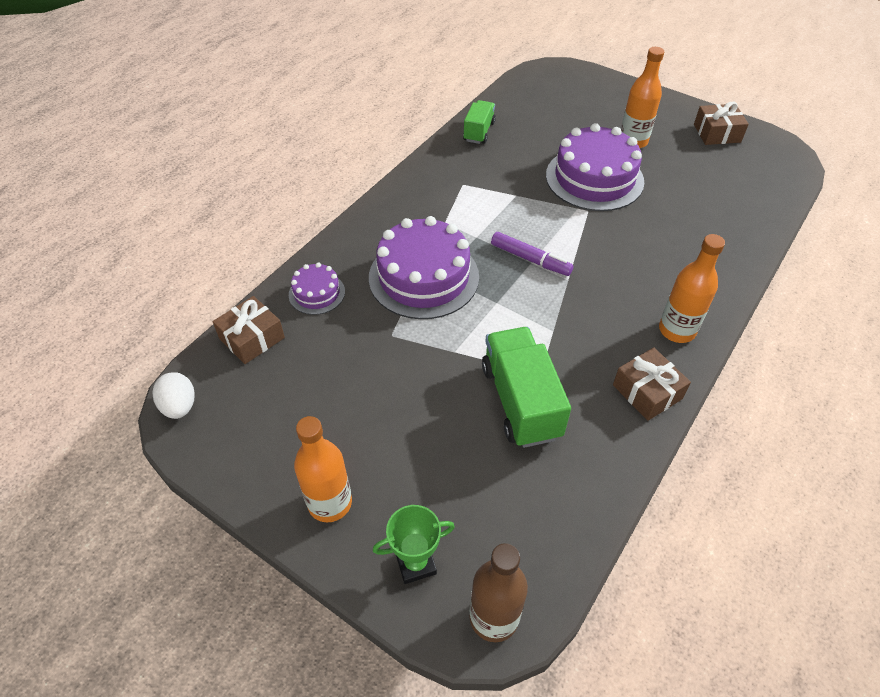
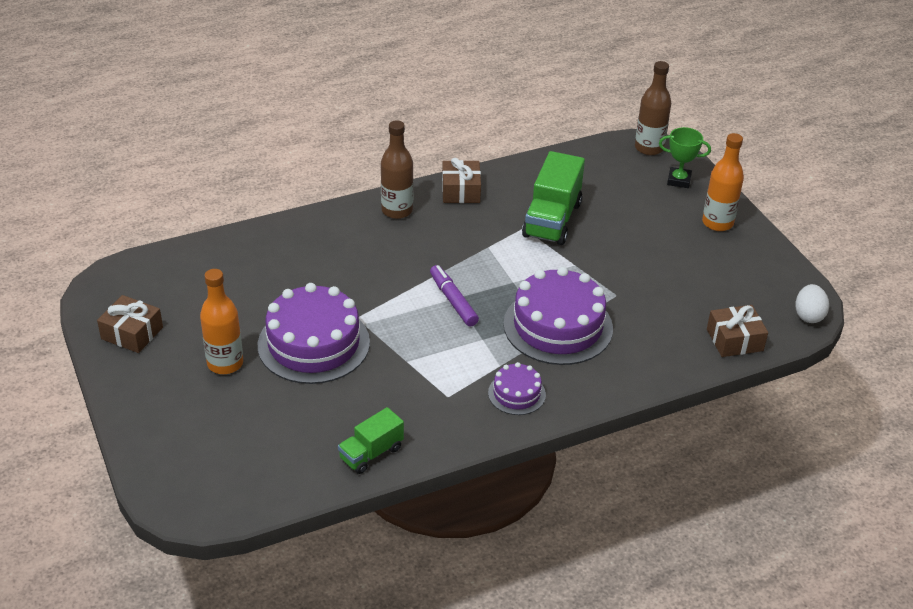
camera: 150 degrees left, 10 degrees down
purple cake [289,262,345,315] -> purple cake moved to [488,362,546,415]
orange bottle [659,234,725,343] -> brown bottle [381,120,413,219]

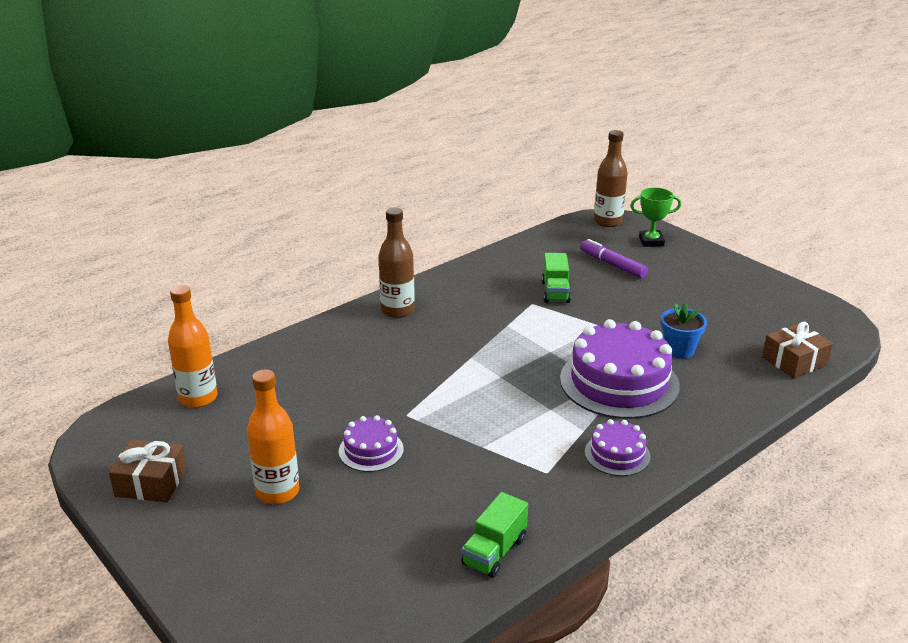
camera: 15 degrees left, 10 degrees down
purple cake [258,283,370,384] -> purple cake [339,415,404,472], size x0.50
purple marker [430,265,479,326] -> purple marker moved to [580,239,648,279]
brown gift [442,158,481,203] -> none
green truck [522,151,585,245] -> green truck [542,253,571,303], size x0.58
orange bottle [702,133,744,231] -> orange bottle moved to [168,285,218,408]
white egg [795,284,829,323] -> none
none -> blue flower pot [661,302,707,358]

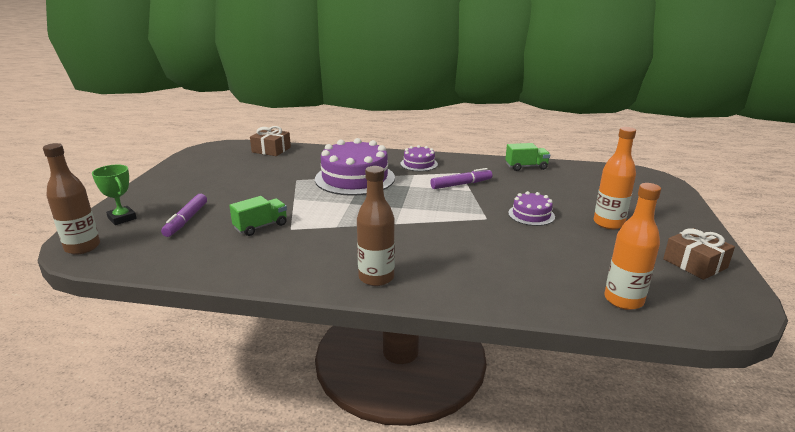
camera: 130 degrees left, 5 degrees down
blue flower pot [661,302,707,358] -> none
none -> purple marker [430,168,492,189]

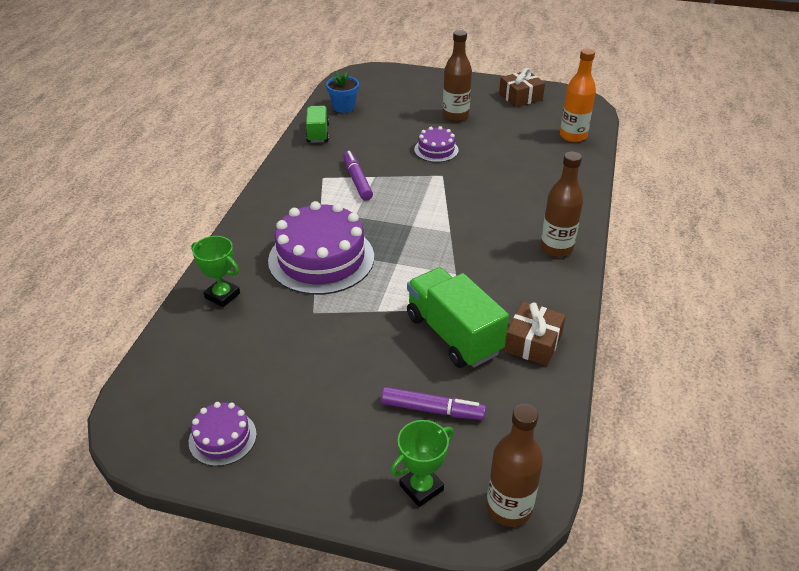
camera: 85 degrees left, 15 degrees up
green truck [229,196,287,236] -> green truck [407,267,509,368], size x1.71
brown gift [250,126,291,156] -> brown gift moved to [504,301,566,366]
purple cake [400,145,438,171] -> purple cake moved to [189,402,257,466]
orange bottle [594,127,636,229] -> brown bottle [443,30,472,122]
none -> green trophy [191,236,240,307]
none -> blue flower pot [326,72,359,113]

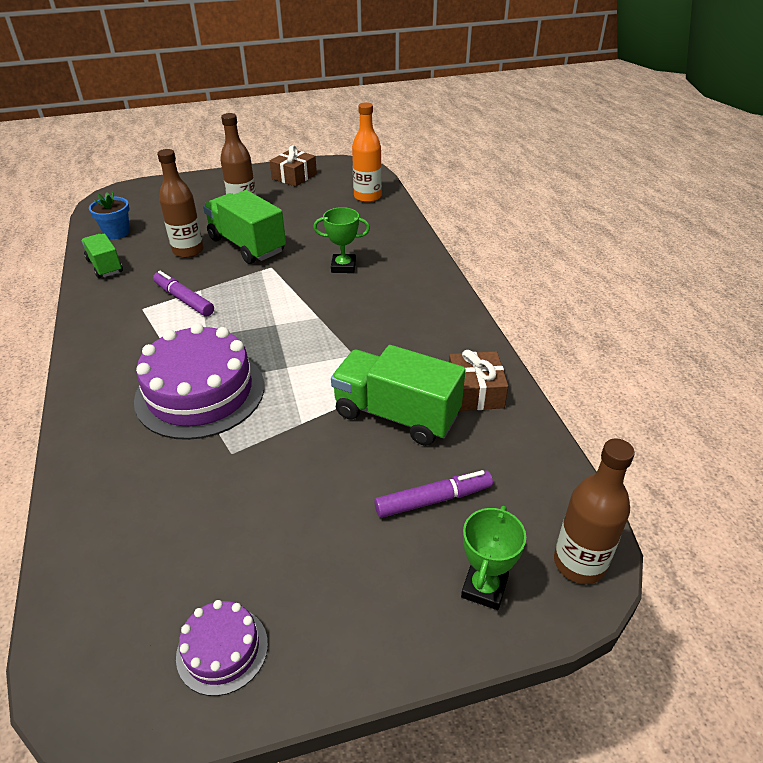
camera: 30 degrees left, 0 degrees up
green trophy [191,236,240,307] -> green trophy moved to [313,207,370,273]
purple cake [414,126,459,162] -> green truck [203,190,286,264]
brown bottle [540,152,583,257] -> brown bottle moved to [157,149,204,258]

